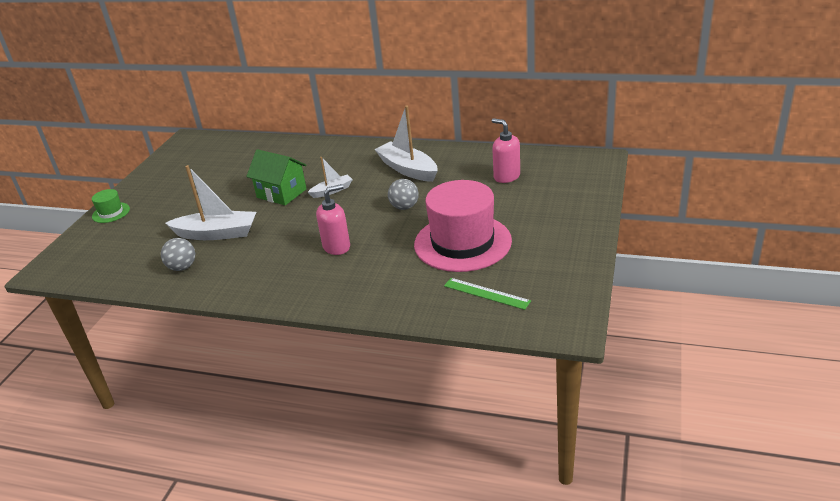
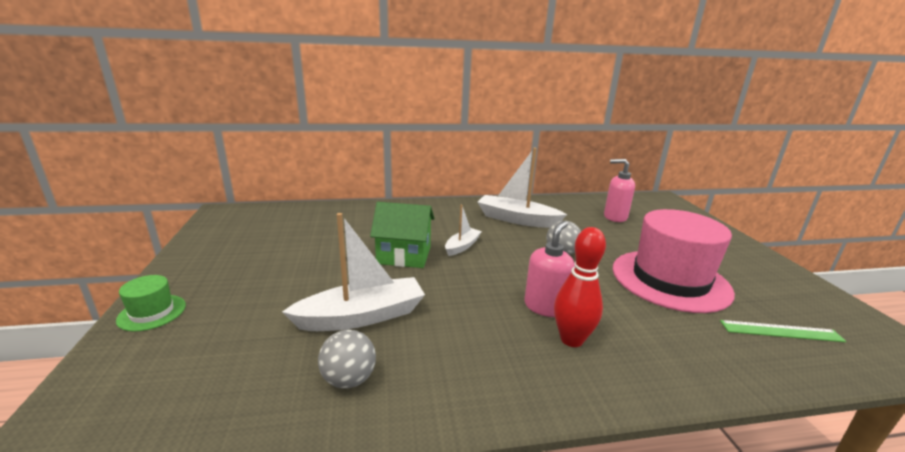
camera: 30 degrees left, 10 degrees down
none -> red bowling pin [554,227,606,347]

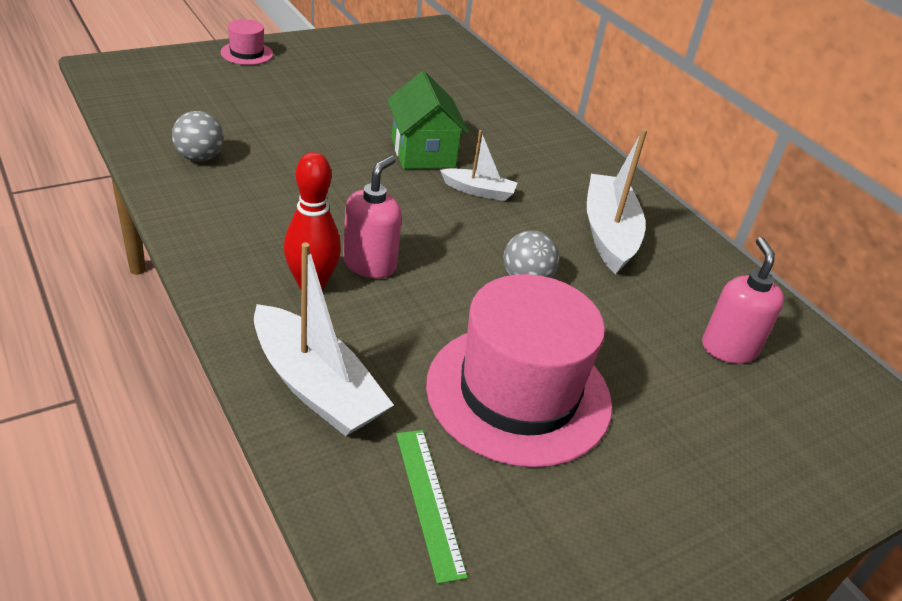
camera: 65 degrees right, 15 degrees up
green hat [116,275,186,332] -> pink hat [221,19,273,65]
white boat [282,213,425,331] -> white boat moved to [254,242,394,436]
pink soap dispenser [525,221,575,317] -> pink soap dispenser turned 75 degrees counterclockwise [343,155,402,278]

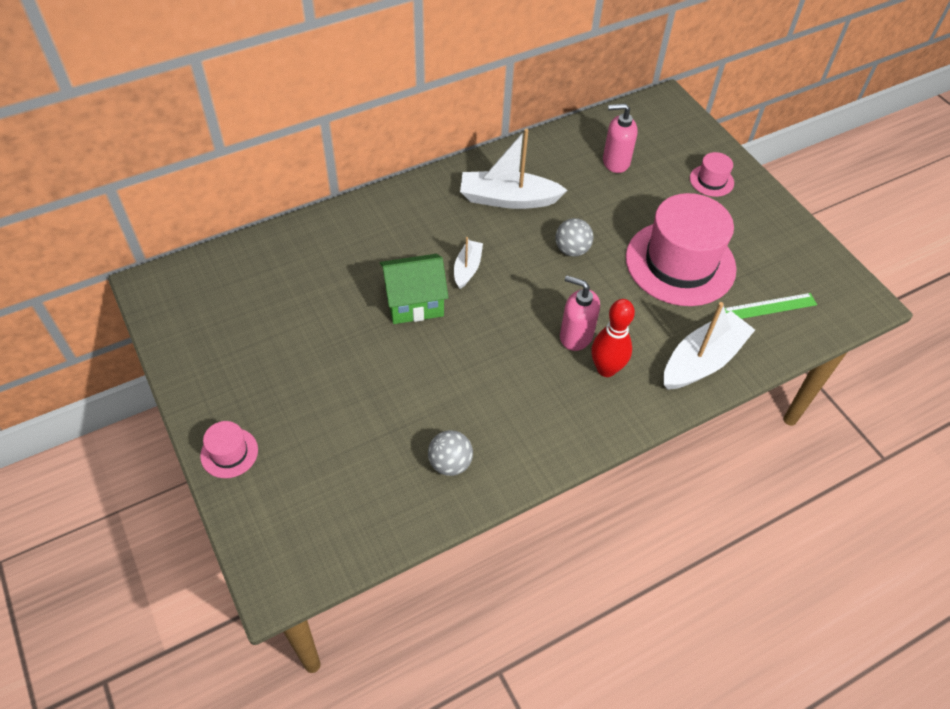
camera: 85 degrees left, 15 degrees up
none -> pink hat [690,152,734,197]

